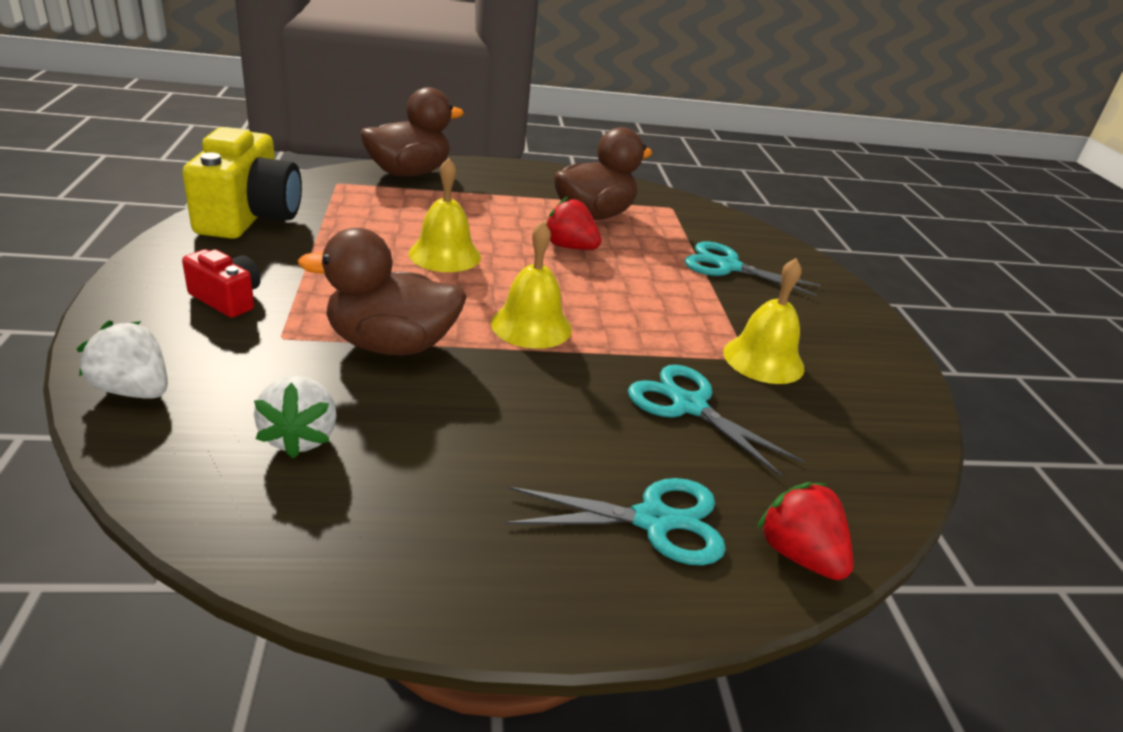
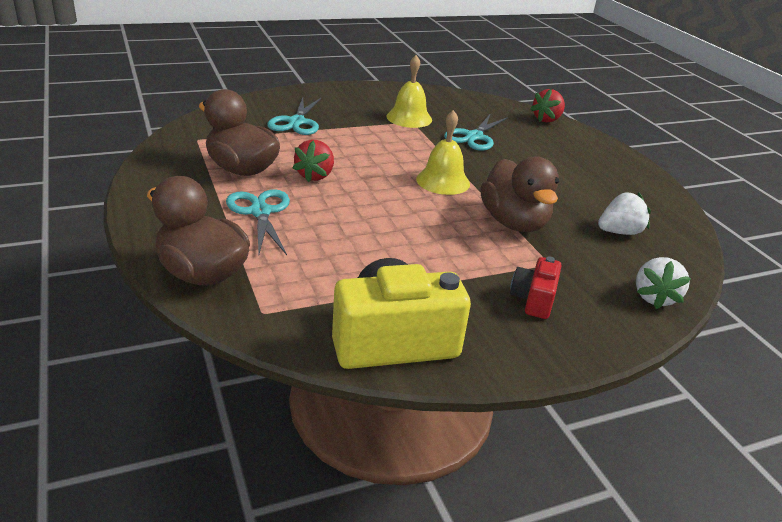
camera: 105 degrees left, 0 degrees up
yellow bell [409,158,481,272] -> none
turquoise scissors [506,478,726,565] -> turquoise scissors moved to [226,189,290,255]

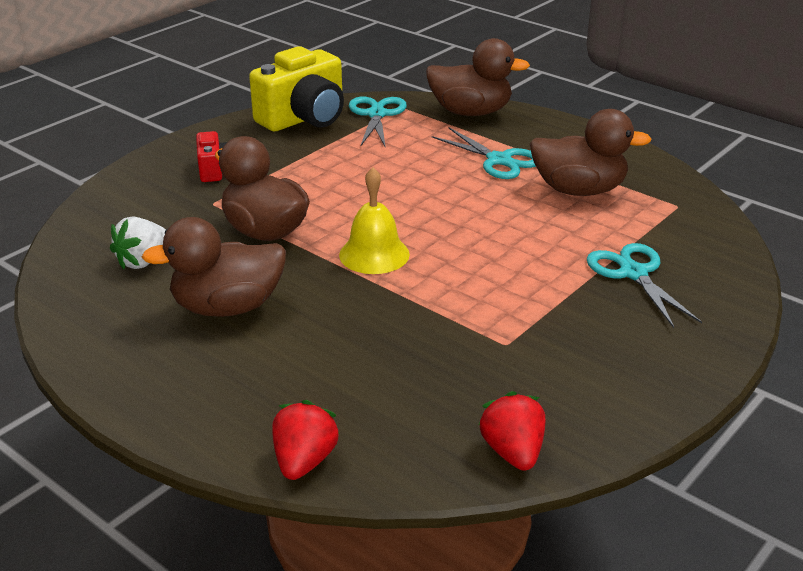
camera: 155 degrees right, 0 degrees up
red strawberry [293,140,334,182] -> red strawberry moved to [479,391,545,471]
yellow bell [386,55,432,128] -> none
turquoise scissors [444,113,508,151] -> turquoise scissors moved to [349,96,407,148]
white strawberry [636,257,691,309] -> none
none -> brown duck [142,217,286,317]

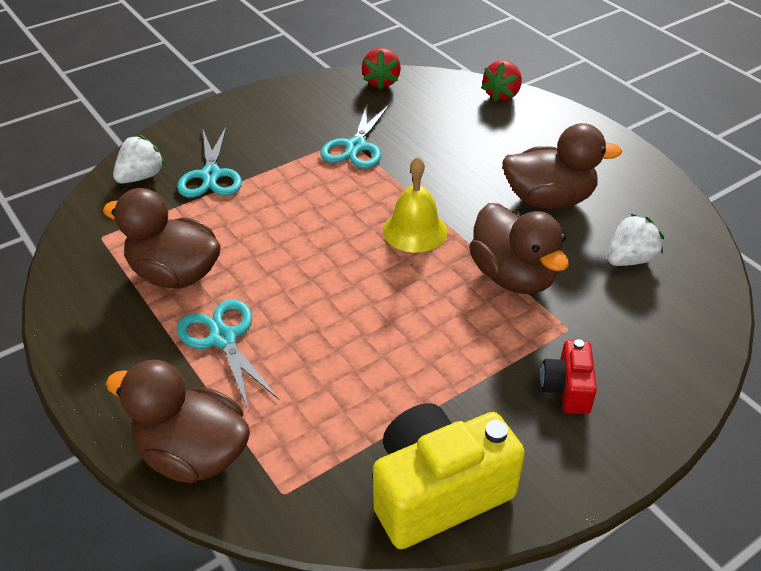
camera: 165 degrees left, 10 degrees up
turquoise scissors [349,96,407,148] -> turquoise scissors moved to [320,102,389,169]
none -> white strawberry [113,135,165,184]

